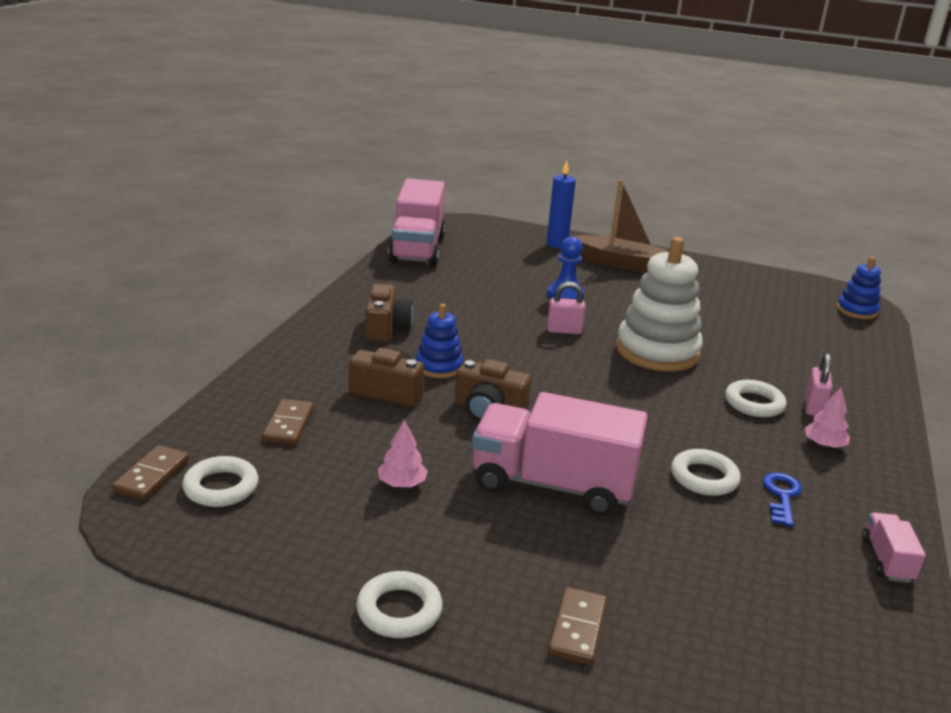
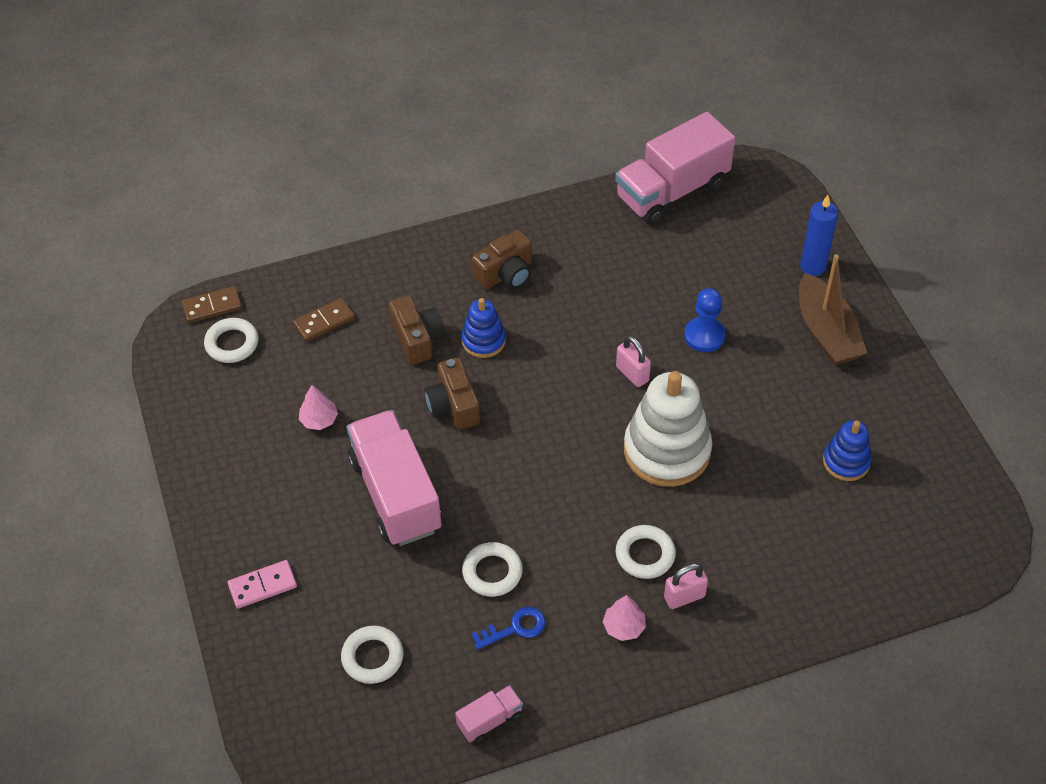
camera: 55 degrees right, 25 degrees up
white ring [356,571,443,638] -> white ring moved to [341,626,404,684]
brown domino [548,587,607,665] -> pink domino [228,560,297,609]
blue stacking toy [837,257,881,319] -> blue stacking toy moved to [823,420,872,481]

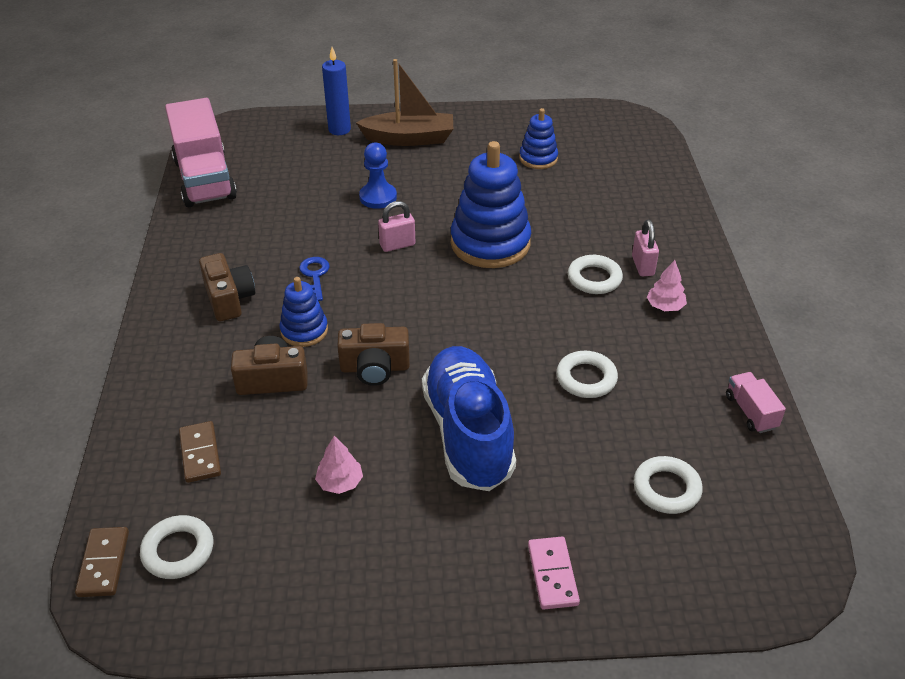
camera: 75 degrees left, 10 degrees down
pink truck [347,410,442,546] -> blue shoe [422,346,516,491]
blue key [471,607,545,650] -> blue key moved to [299,257,330,301]
white stacking toy [624,371,712,487] -> blue stacking toy [451,141,531,268]

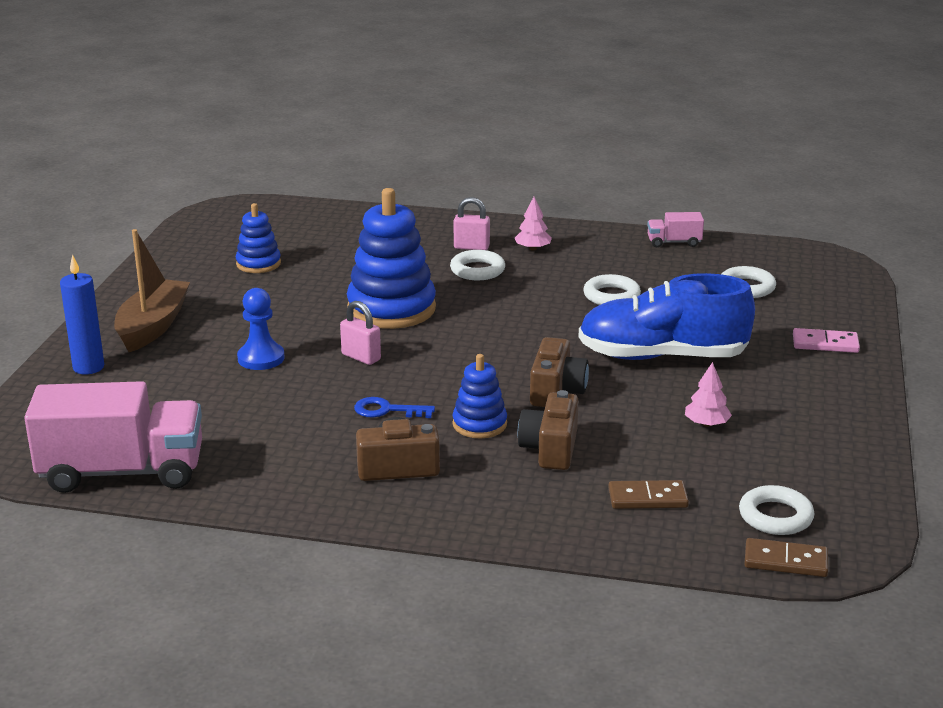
camera: 75 degrees left, 15 degrees down
pink padlock [378,201,416,252] -> pink padlock turned 45 degrees counterclockwise [340,301,381,365]

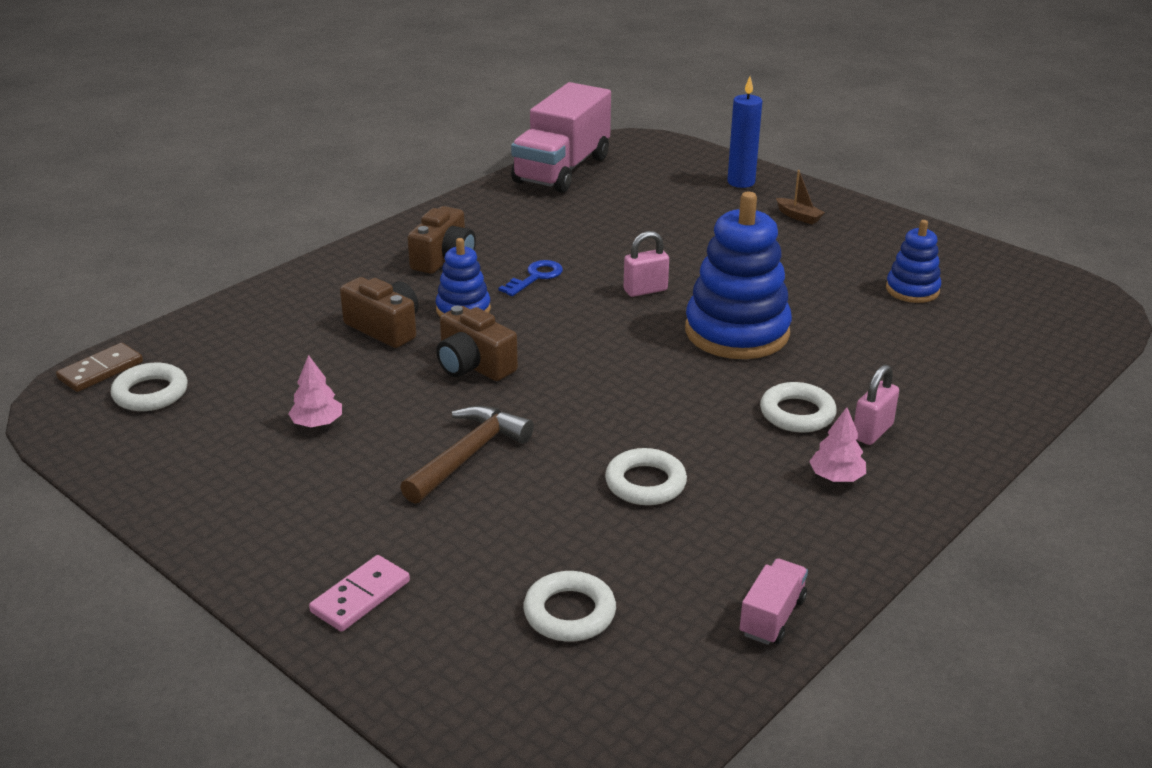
camera: 120 degrees right, 5 degrees up
brown boat [114,229,190,352] -> brown boat [776,170,825,224], size x0.44
blue pawn [237,288,285,370] -> none
blue shoe [579,273,755,360] -> brown hammer [400,405,534,504]
brown domino [608,480,689,509] -> none

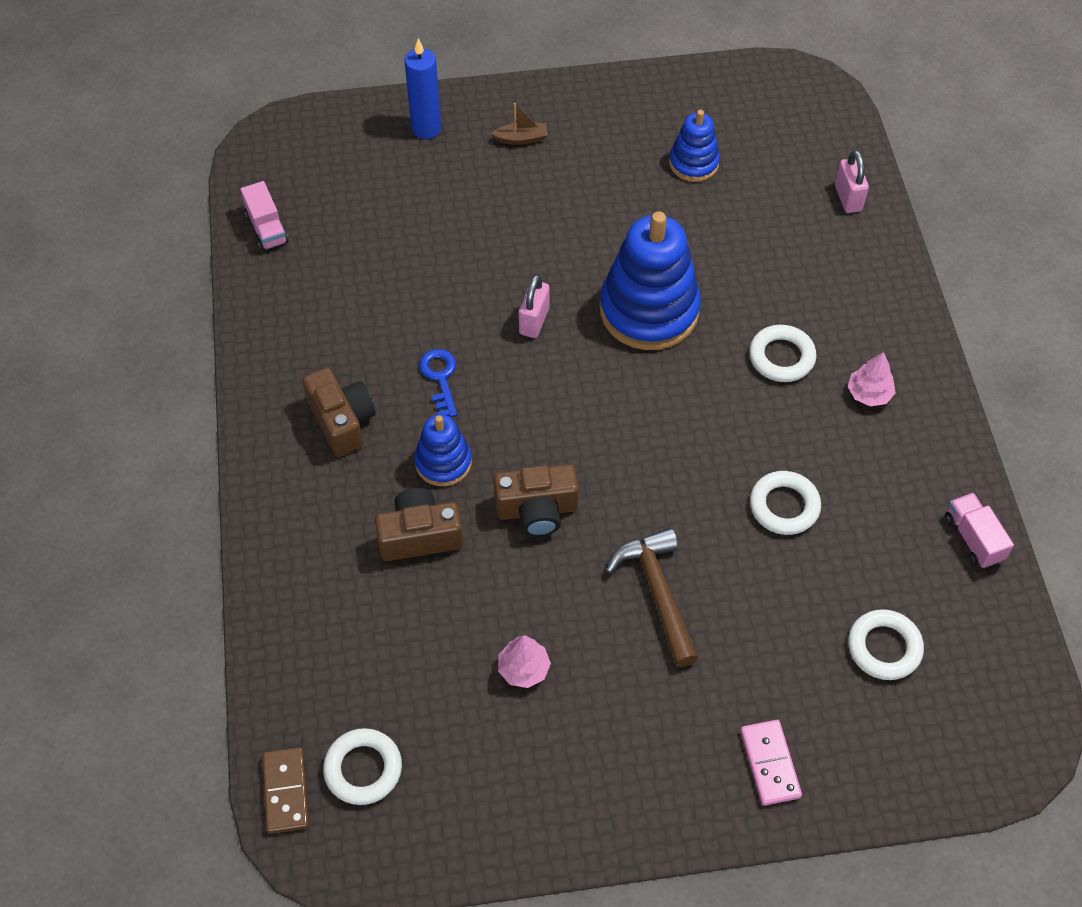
camera: 50 degrees left, 25 degrees up
pink truck [511,82,611,193] -> pink truck [240,181,289,251], size x0.44
pink padlock [854,364,899,445] -> pink padlock moved to [835,150,869,213]

